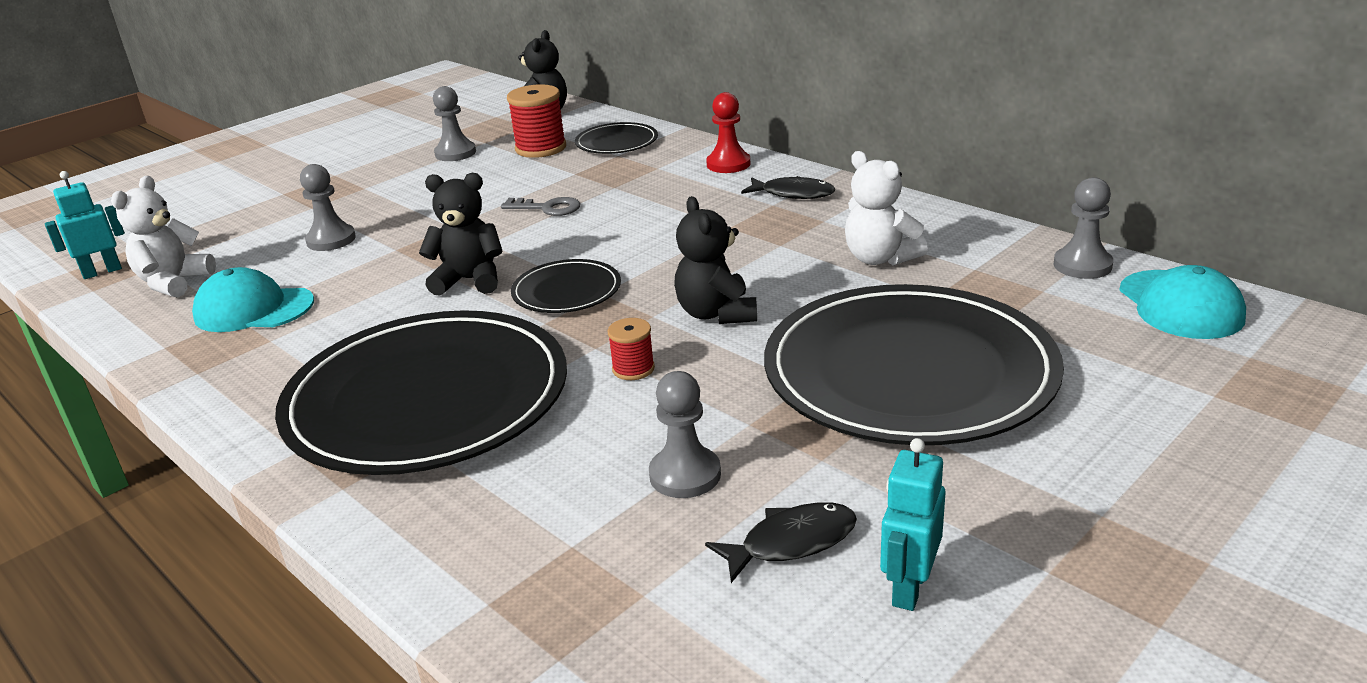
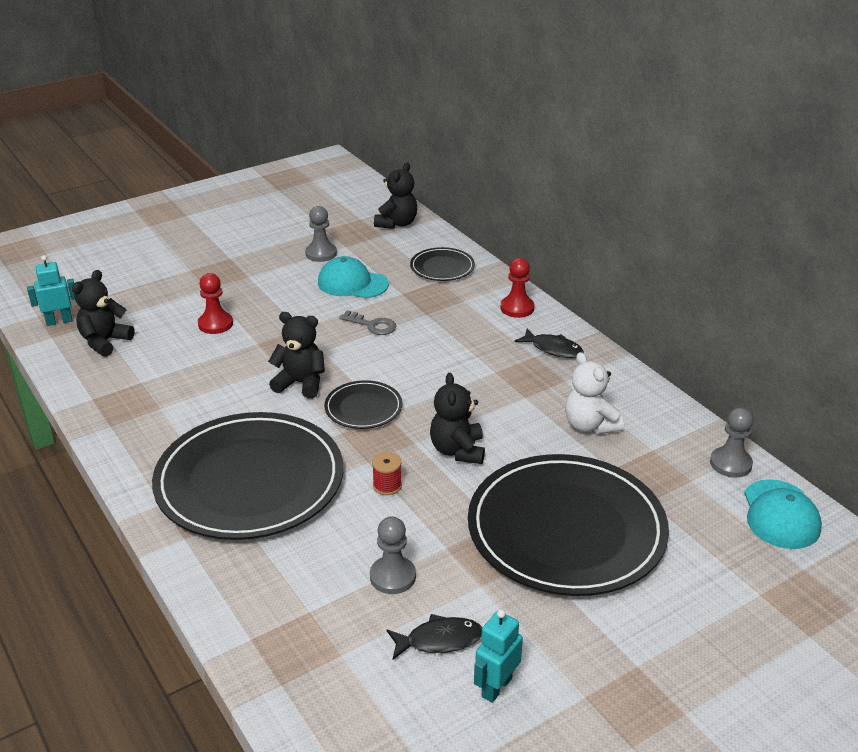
camera: 10 degrees right, 5 degrees up
white teddy bear [111,176,216,297] -> black teddy bear [72,270,135,357]
turquoise cap [192,267,314,332] -> turquoise cap moved to [318,256,389,298]
grey pawn [300,164,356,251] -> red pawn [198,273,233,334]
red spool [507,84,566,158] -> none

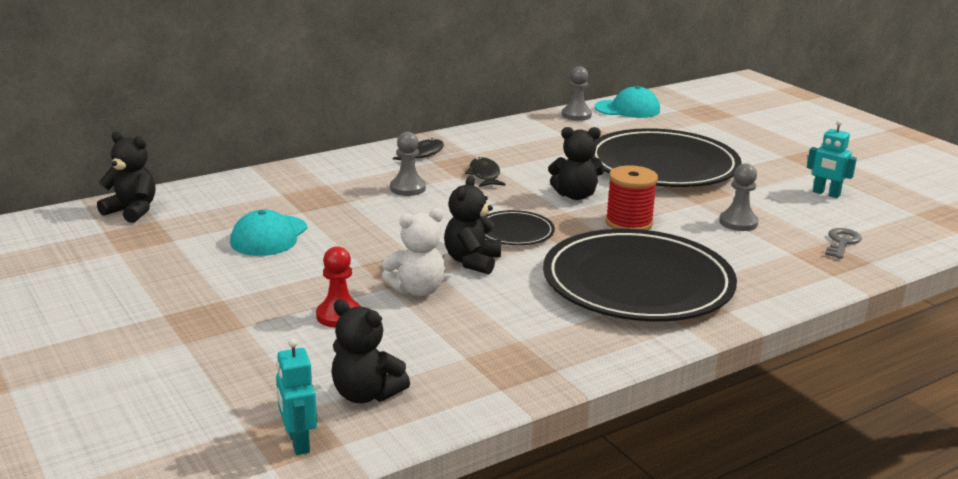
camera: 90 degrees left, 10 degrees down
grey pawn [305,206,337,262] -> grey pawn moved to [390,132,426,196]
grey key [339,310,396,335] -> grey key moved to [825,228,862,259]
red spool [372,452,402,495] -> red spool [605,165,658,230], size x1.81
black fish [387,614,482,660] -> black fish moved to [465,157,506,187]
black plate [410,247,475,281] -> none
red pawn [501,258,534,318] -> none
white teddy bear [565,352,624,435] -> white teddy bear moved to [382,208,446,296]

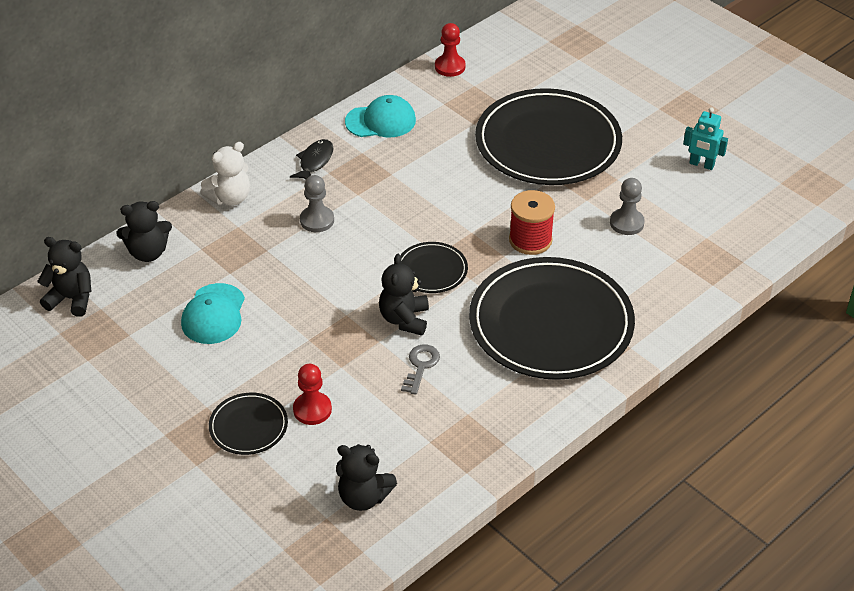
camera: 10 degrees left, 20 degrees up
turquoise robot [276,338,317,455] -> none
white teddy bear [382,208,446,296] -> white teddy bear moved to [200,142,250,206]
black fish [465,157,506,187] -> none
black teddy bear [548,127,604,200] -> black teddy bear moved to [116,201,172,262]
grey pawn [562,66,592,121] -> red pawn [435,23,466,77]
turquoise cap [594,86,660,118] -> turquoise cap moved to [345,95,416,137]
grey key [825,228,862,259] -> grey key moved to [401,344,440,395]
none -> black plate [209,393,288,455]

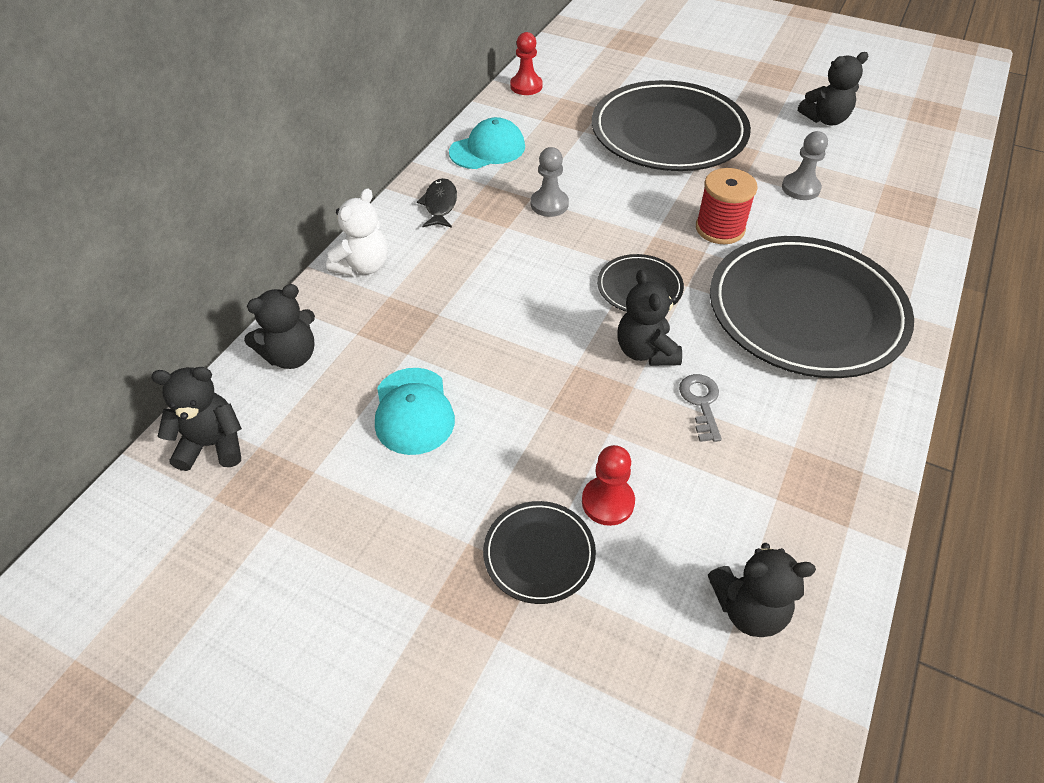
camera: 20 degrees left, 5 degrees up
grey pawn [300,175,334,232] -> grey pawn moved to [531,147,569,217]
turquoise robot [683,107,728,170] -> black teddy bear [798,52,868,125]

